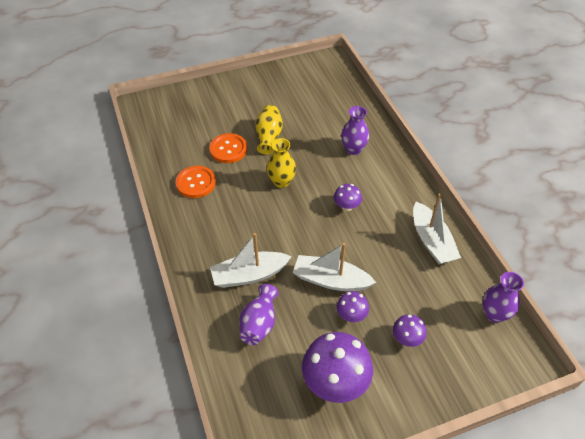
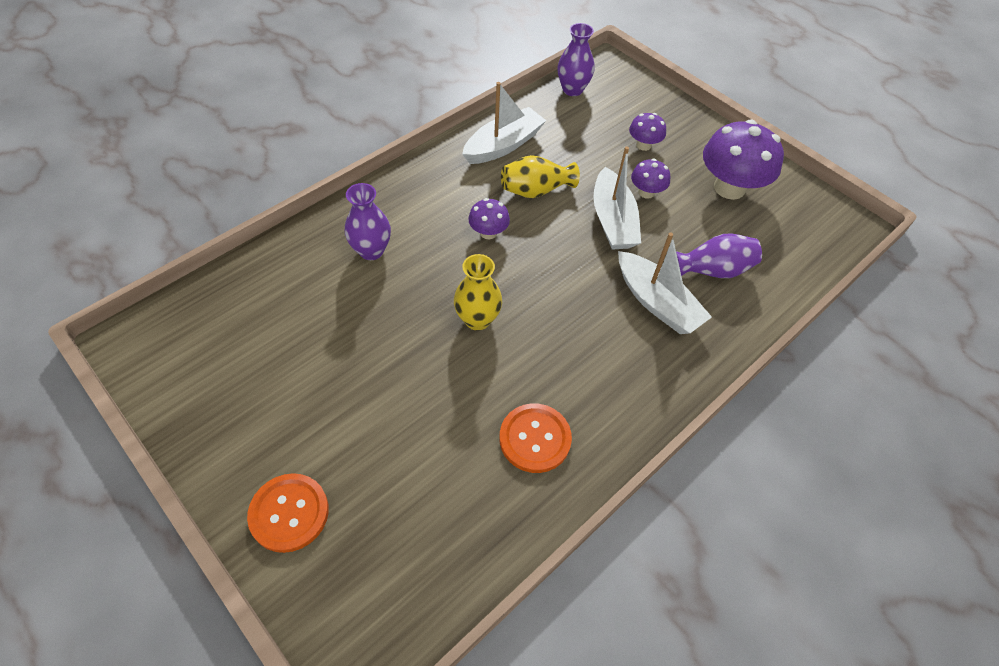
camera: 115 degrees left, 5 degrees up
orange button [209,133,247,163] -> orange button moved to [247,473,329,553]
yellow vase [255,105,283,155] -> yellow vase moved to [501,155,580,198]

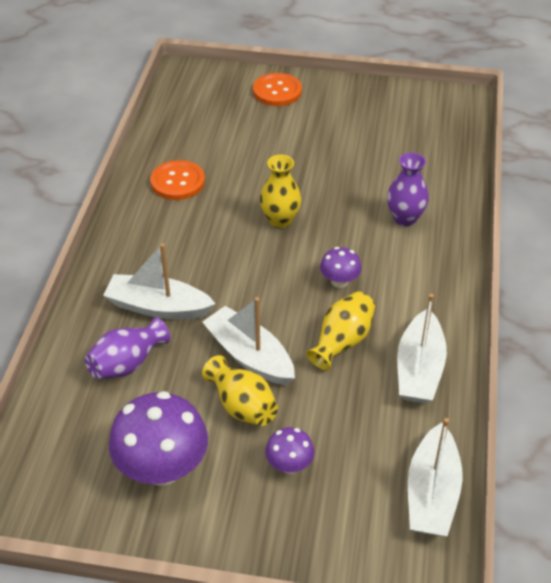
camera: 145 degrees right, 10 degrees down
purple vase [557,23,595,96] -> white boat [408,418,463,536]
purple mushroom [631,159,671,199] -> yellow vase [202,355,278,426]

